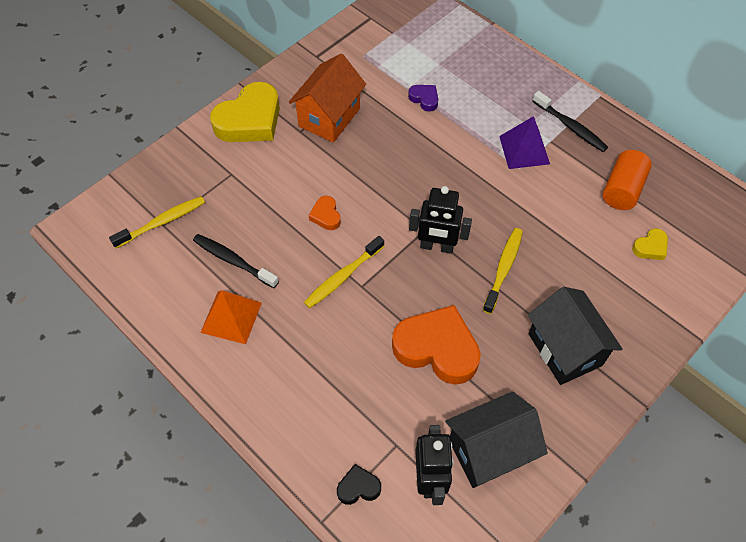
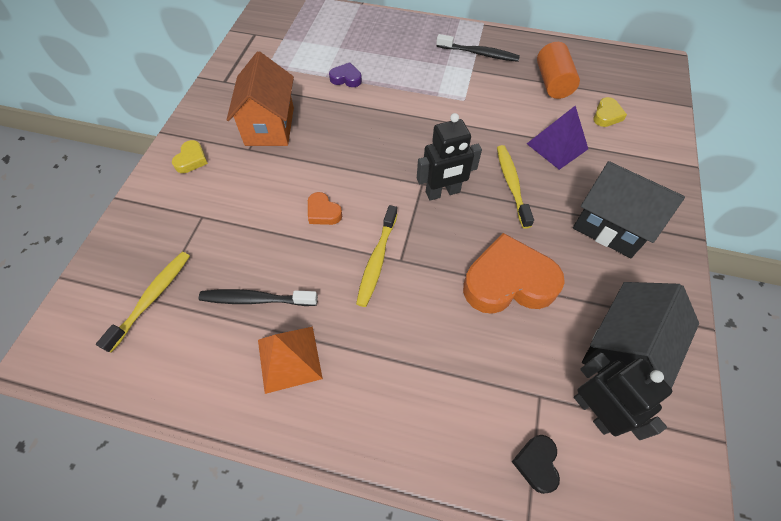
camera: 30 degrees left, 0 degrees up
yellow heart [210,82,280,142] -> yellow heart [172,140,208,173], size x0.46
black heart [337,464,381,505] -> black heart turned 45 degrees counterclockwise [512,435,560,494]
purple pyramid [499,116,550,169] -> purple pyramid moved to [527,106,588,170]

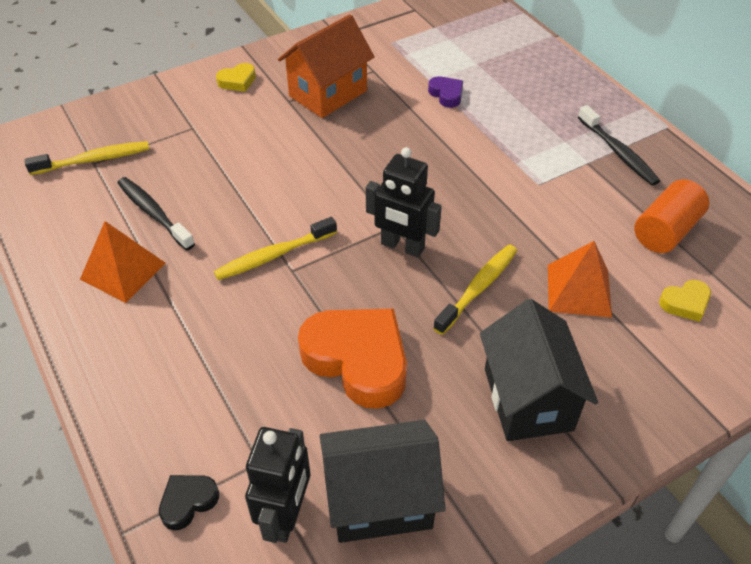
camera: 45 degrees right, 10 degrees down
orange heart [308,192,342,225] -> none
purple pyramid [527,106,588,170] -> orange pyramid [548,241,612,318]

